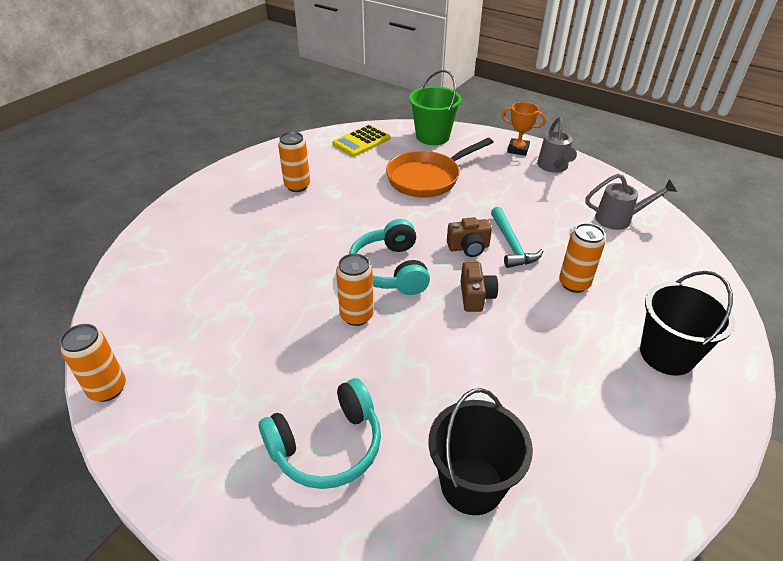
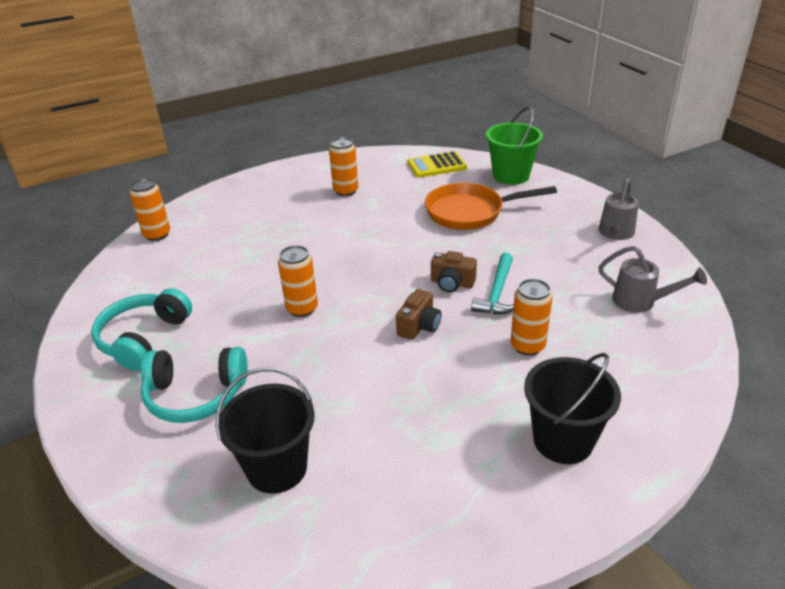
camera: 30 degrees right, 5 degrees down
orange can [60,324,126,402] -> orange can moved to [130,178,170,241]
turquoise headphones [349,219,430,295] -> turquoise headphones moved to [92,288,192,371]
orange trophy [502,102,546,156] -> none

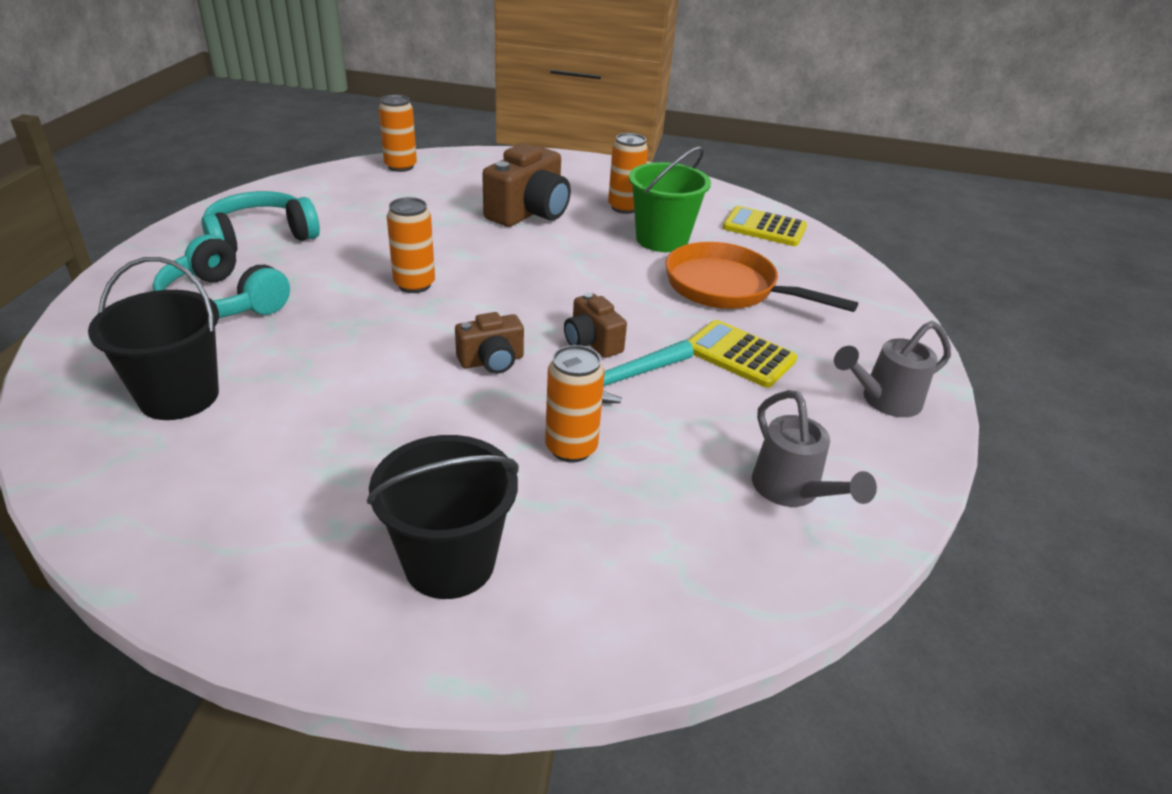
camera: 35 degrees right, 0 degrees up
green bucket [486,107,543,185] -> green bucket moved to [629,146,711,252]
none -> brown camera [482,143,571,227]
none -> yellow calculator [688,320,797,388]

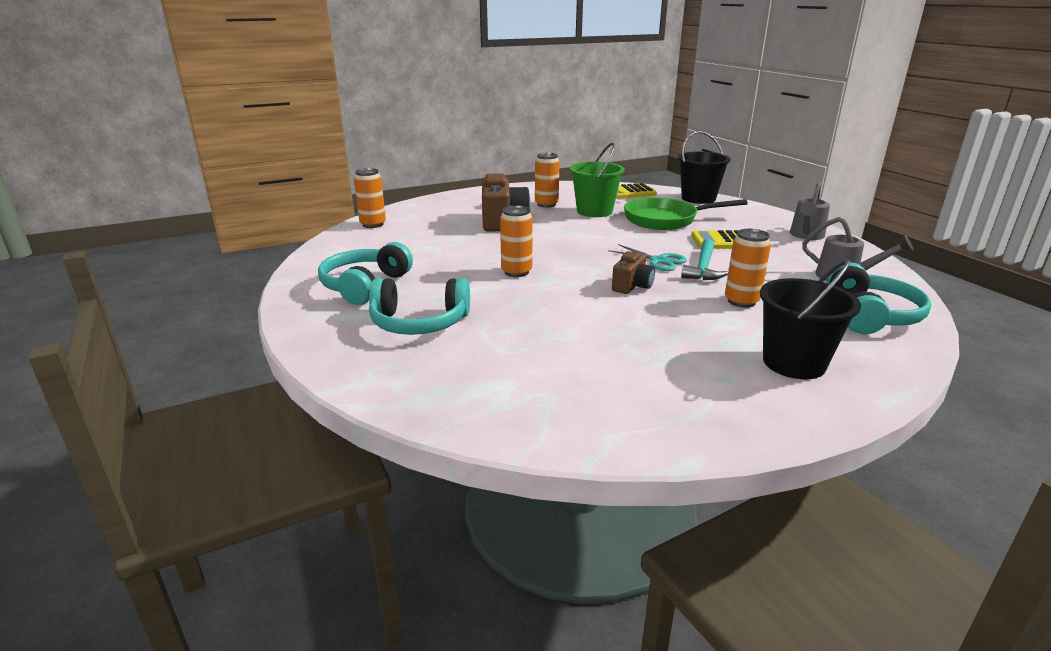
camera: 35 degrees left, 10 degrees down
black bucket [88,257,219,420] -> black bucket moved to [678,131,731,204]
brown camera [564,292,627,358] -> turquoise scissors [608,244,687,271]
orange pan [665,242,858,312] -> green pan [624,198,748,230]
none -> turquoise headphones [827,262,931,334]

